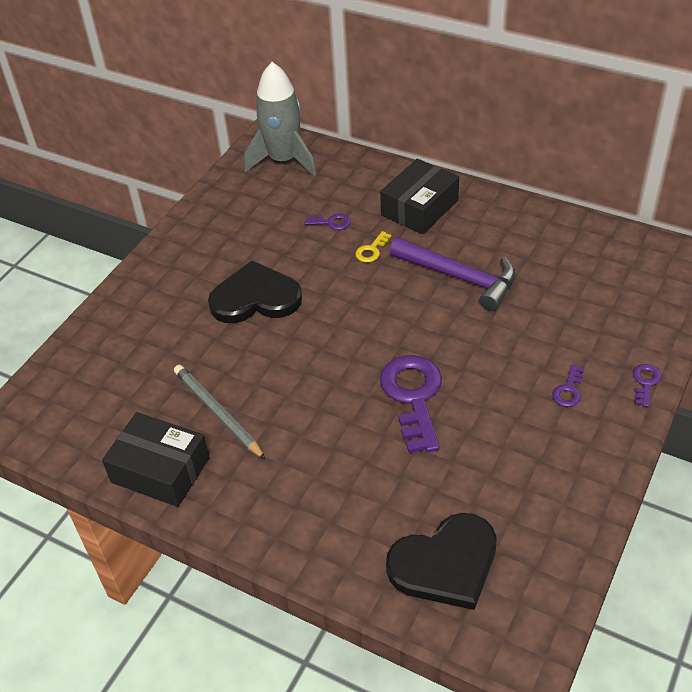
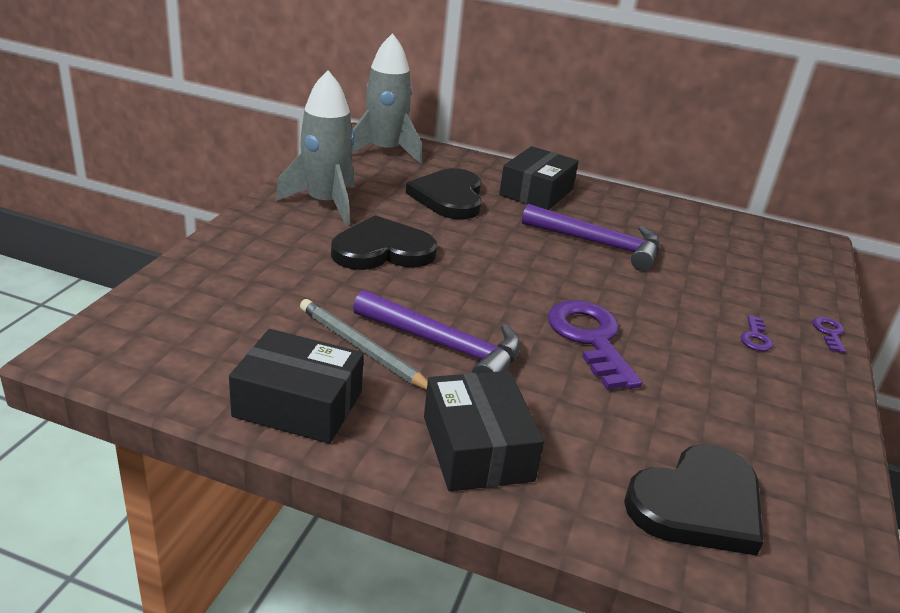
camera: 15 degrees left, 15 degrees down
purple key [305,214,351,230] -> black heart [406,168,482,219]
yellow key [355,231,391,262] -> none
none -> grey rocket [275,70,355,226]
none -> purple hammer [353,290,521,373]
none -> black box [424,371,544,491]

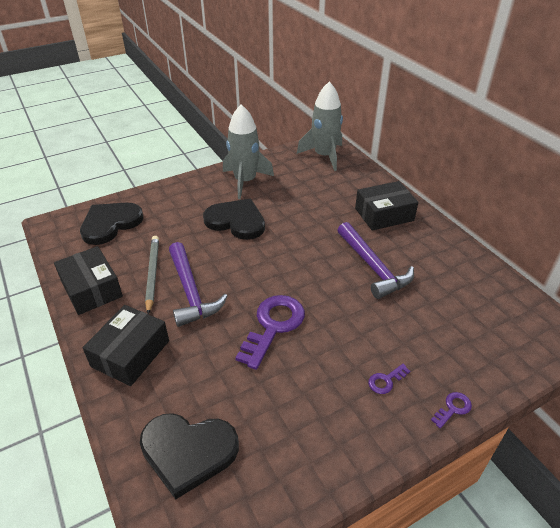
camera: 45 degrees right, 10 degrees up
black heart [406,168,482,219] -> black heart moved to [80,202,144,245]

